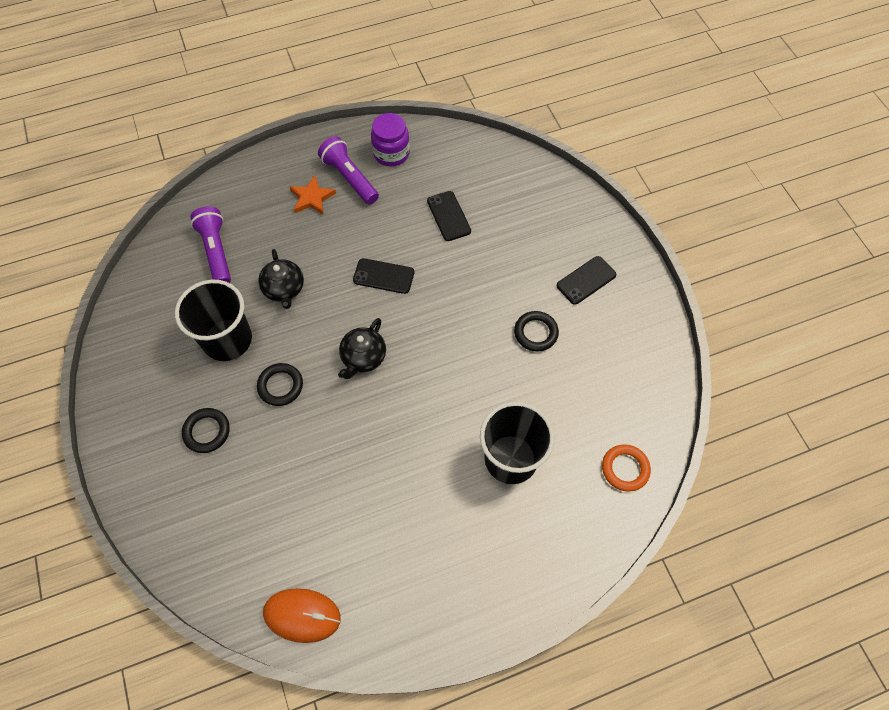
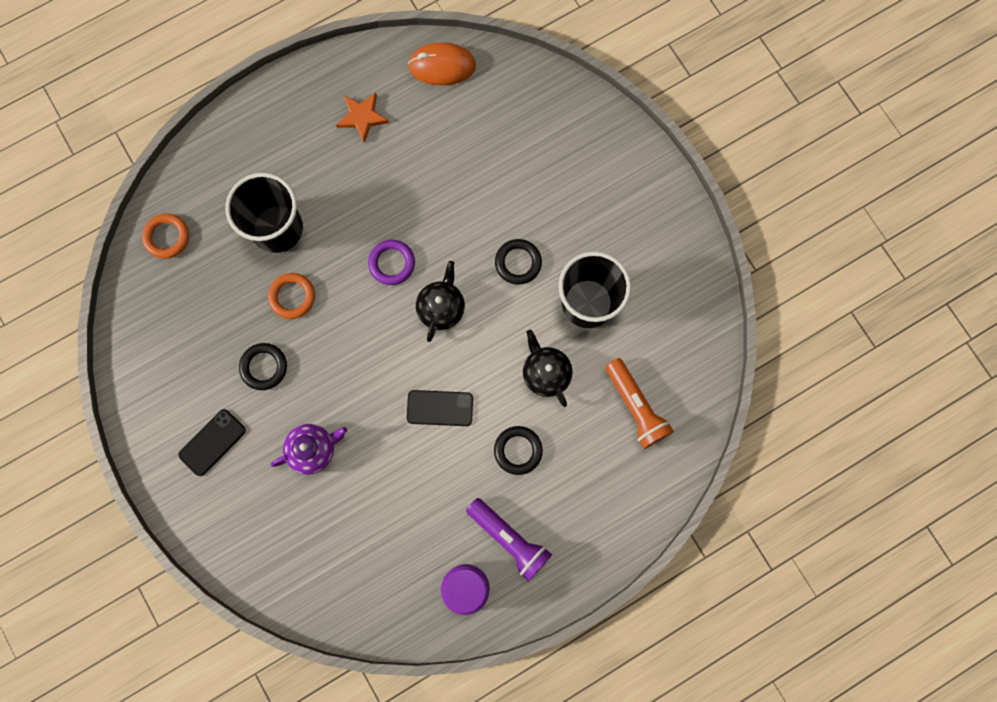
camera: 170 degrees right, 15 degrees up
black ring [182,408,230,453] -> black ring moved to [494,426,543,475]
purple flashlight [190,206,231,283] -> orange flashlight [605,358,674,449]
orange star [290,175,336,214] -> orange star moved to [336,93,389,143]
black phone [427,191,471,241] -> none
none -> orange ring [268,273,315,319]
none -> purple teapot [271,424,347,475]
none -> purple ring [368,240,415,285]

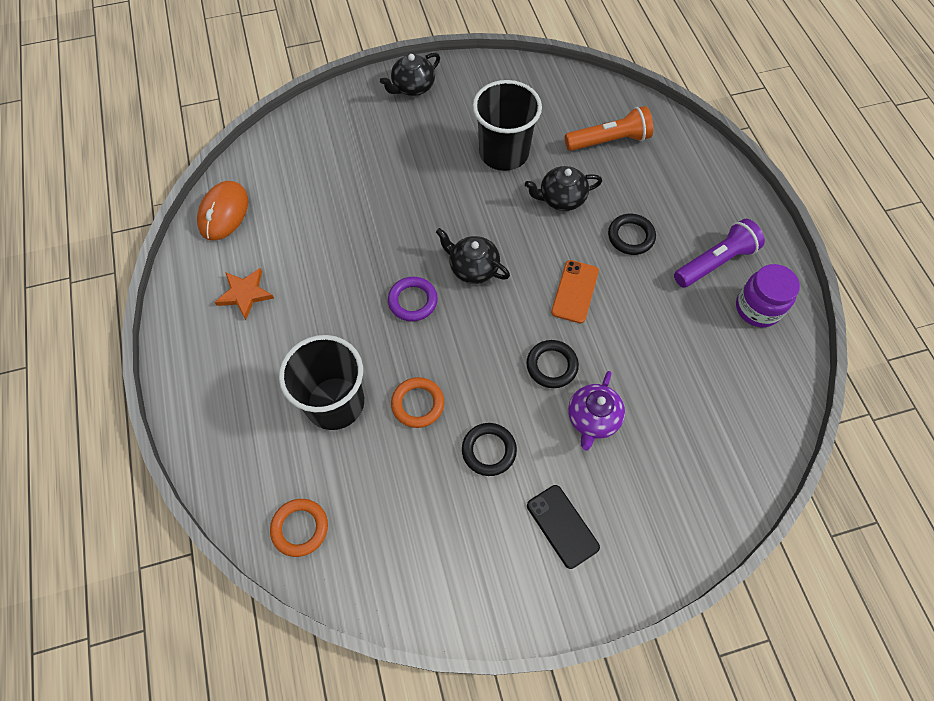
camera: 75 degrees left, 15 degrees down
purple teapot [271,424,347,475] -> purple teapot turned 150 degrees counterclockwise [568,371,625,451]
black phone [407,390,473,426] -> orange phone [551,260,599,323]
black ring [495,239,542,285] -> black ring moved to [526,340,579,388]
none -> black teapot [380,53,440,96]

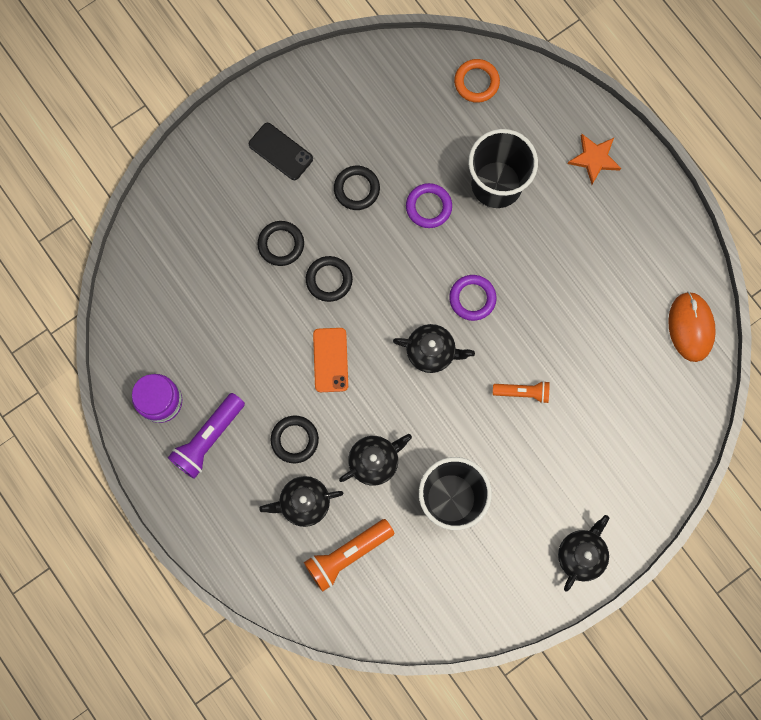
camera: 160 degrees right, 15 degrees up
orange star [215,268,274,320] -> orange star moved to [568,134,621,185]
orange ring [391,377,444,428] -> purple ring [406,183,452,228]
purple teapot [568,371,625,451] -> black ring [257,221,304,266]
none -> black teapot [259,476,344,527]
none -> orange flashlight [493,381,550,404]

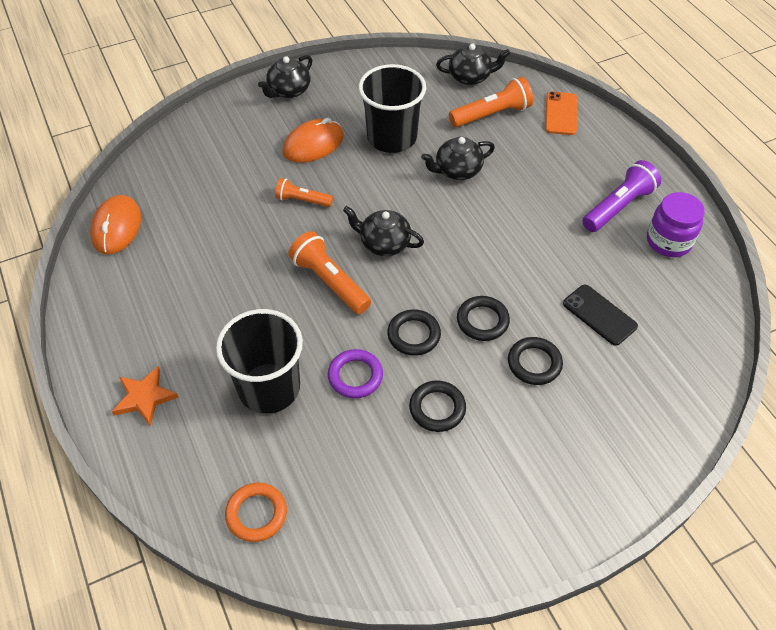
camera: 170 degrees left, 25 degrees down
black phone [249,123,313,180] -> black phone moved to [563,285,638,346]
black teapot [259,476,344,527] -> black teapot moved to [436,43,510,85]
black ring [271,416,319,463] -> black ring moved to [387,309,441,356]
orange phone [313,328,348,392] -> orange phone moved to [545,91,577,135]
purple ring [449,275,497,321] -> orange flashlight [288,231,371,314]
none -> orange mouse [283,118,344,163]

